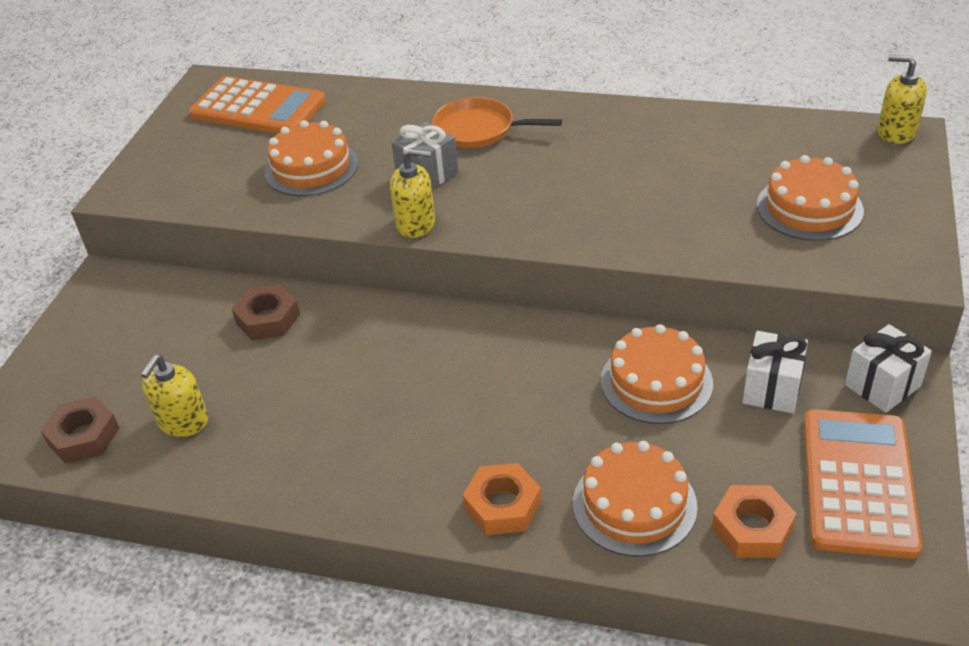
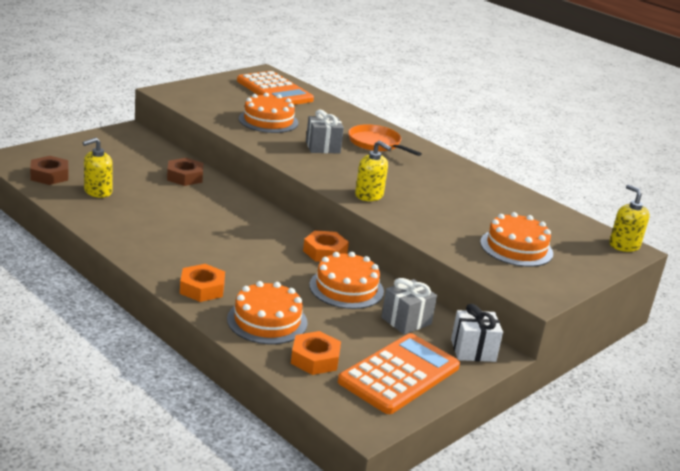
camera: 25 degrees right, 15 degrees down
yellow soap dispenser [390,148,435,238] -> yellow soap dispenser moved to [355,141,392,201]
white gift [742,331,808,413] -> grey gift [381,278,437,335]
none -> orange nut [303,230,349,262]

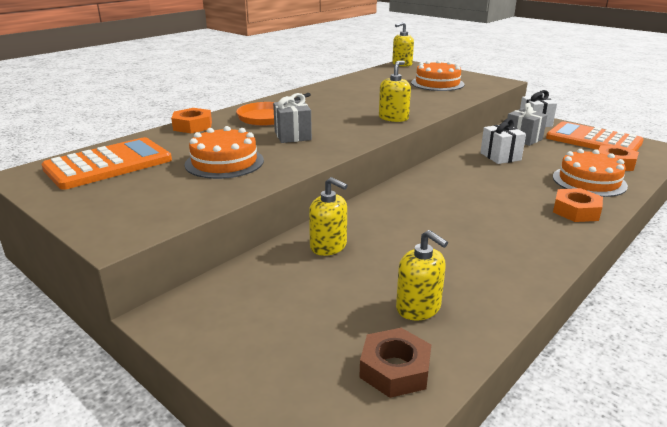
camera: 90 degrees left, 0 degrees up
brown nut [167,158,203,186] -> yellow soap dispenser [309,177,348,256]
orange nut [303,230,349,262] -> orange nut moved to [171,108,212,133]
orange cake [309,252,384,309] -> white gift [480,118,526,164]

